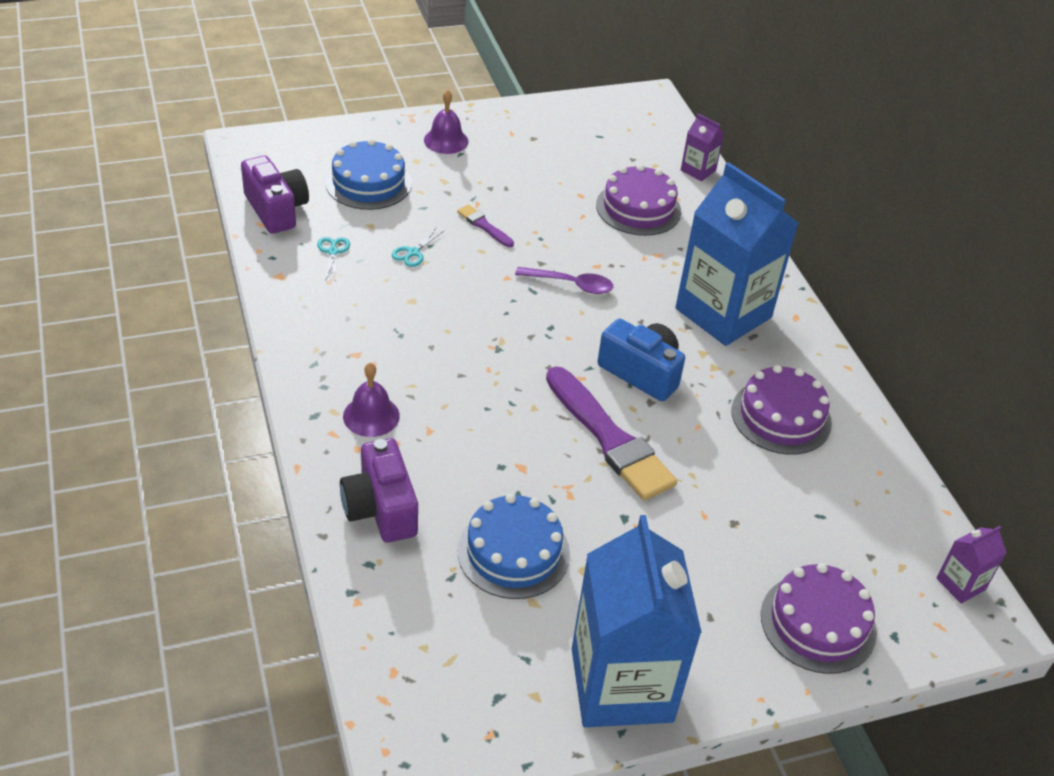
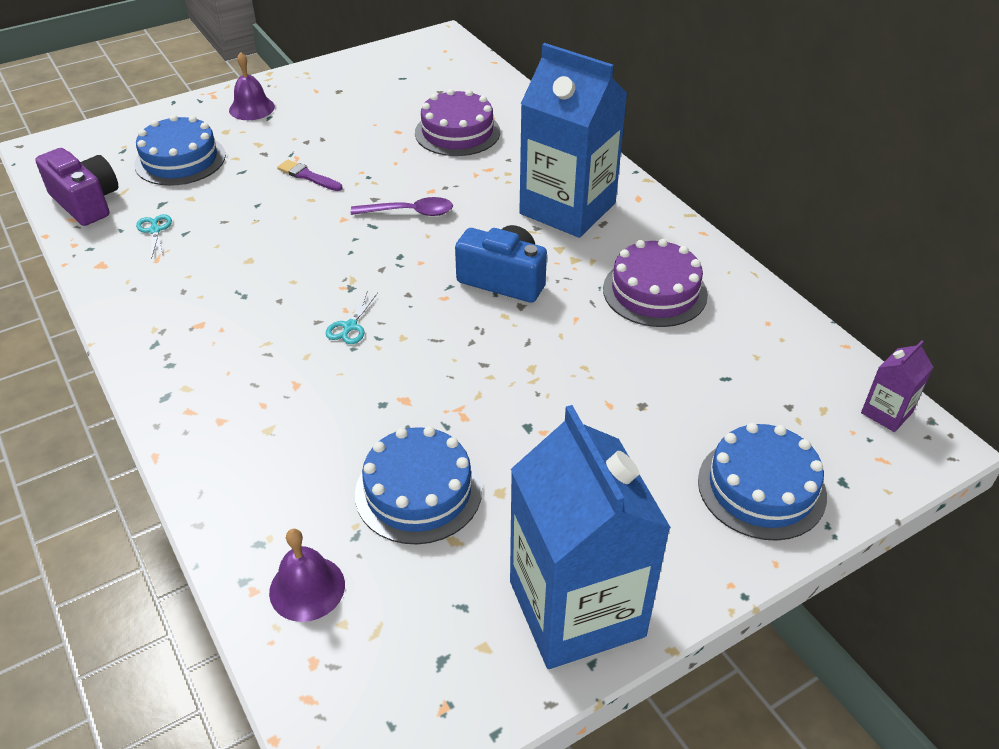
camera: 10 degrees left, 0 degrees up
purple camera [340,438,418,543] -> none
purple bell [343,363,400,437] -> purple bell moved to [269,529,345,622]
turquoise scissors [391,228,444,267] -> turquoise scissors moved to [326,292,378,344]
purple brush [546,366,677,501] -> none
purple carton [681,114,724,181] -> none
purple cake [761,563,877,674] -> blue cake [698,423,827,540]

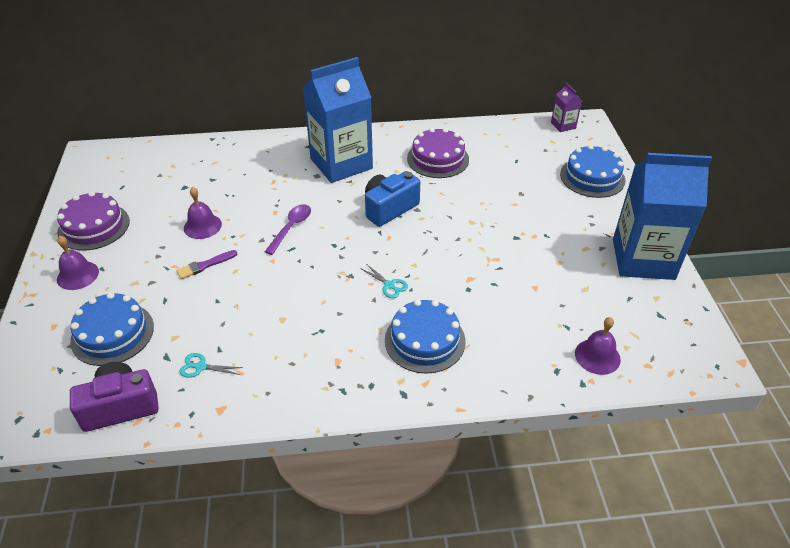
camera: 65 degrees left, 0 degrees up
blue cake [355,426,482,545] -> blue cake moved to [385,299,466,374]
purple cake [415,89,500,156] -> purple cake moved to [57,191,130,251]
none -> purple bell [184,187,222,239]

